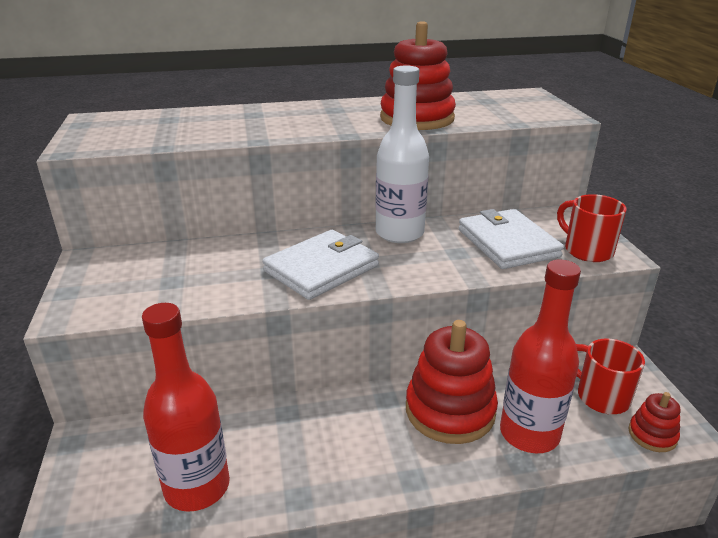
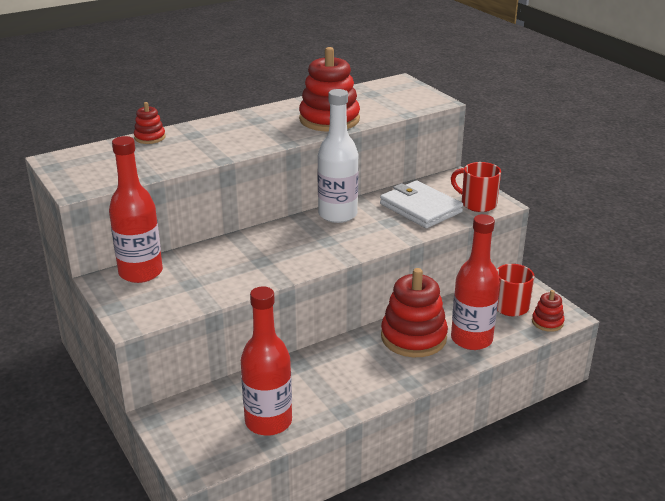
camera: 20 degrees left, 0 degrees up
white wallet [262,230,379,300] -> none
none -> red bottle [109,136,163,283]
none -> red stacking toy [134,102,165,144]

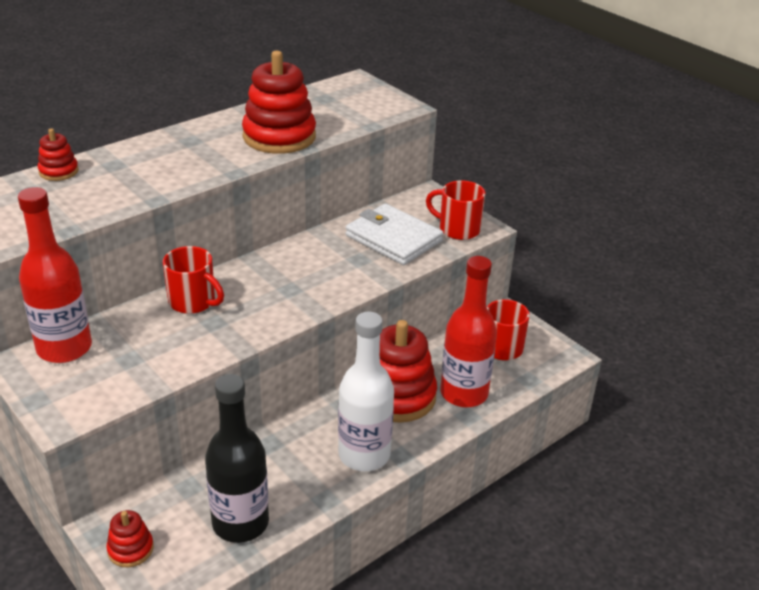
camera: 10 degrees left, 5 degrees up
red bottle [241,286,292,436] -> black bottle [205,374,269,543]
white bottle [318,89,359,223] -> white bottle moved to [338,312,394,471]
red stacking toy [532,290,564,332] -> red stacking toy moved to [106,510,154,567]
none -> red mug [163,246,224,314]

